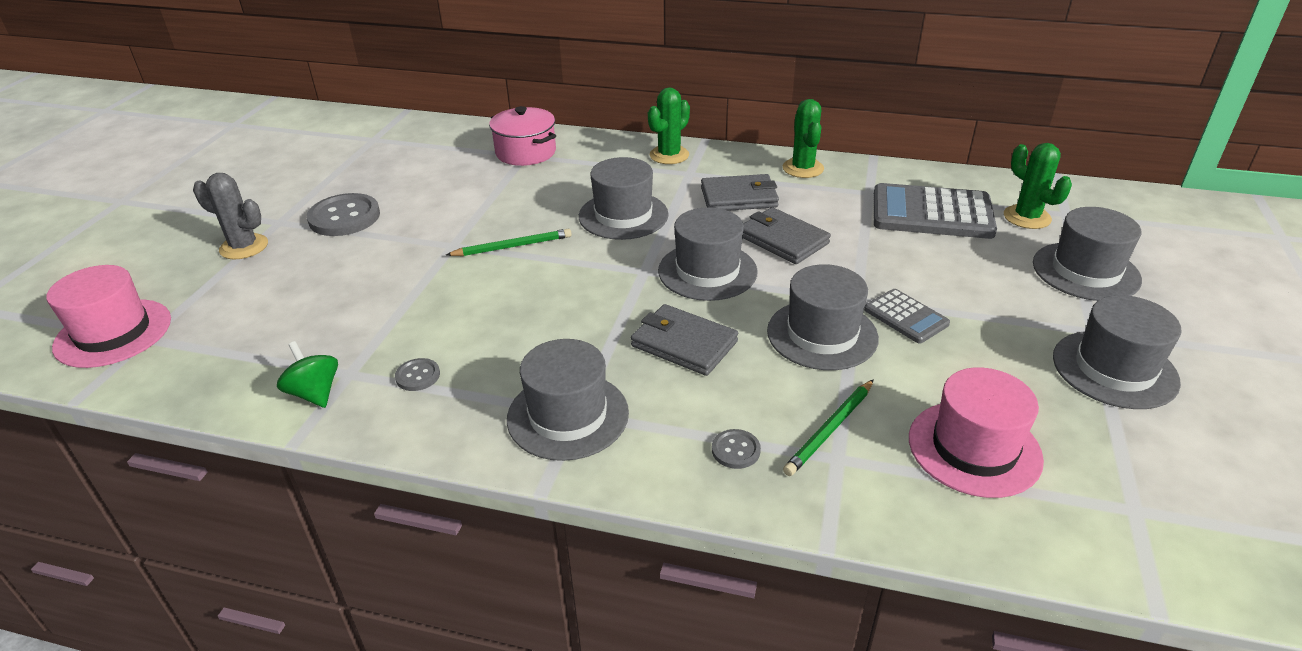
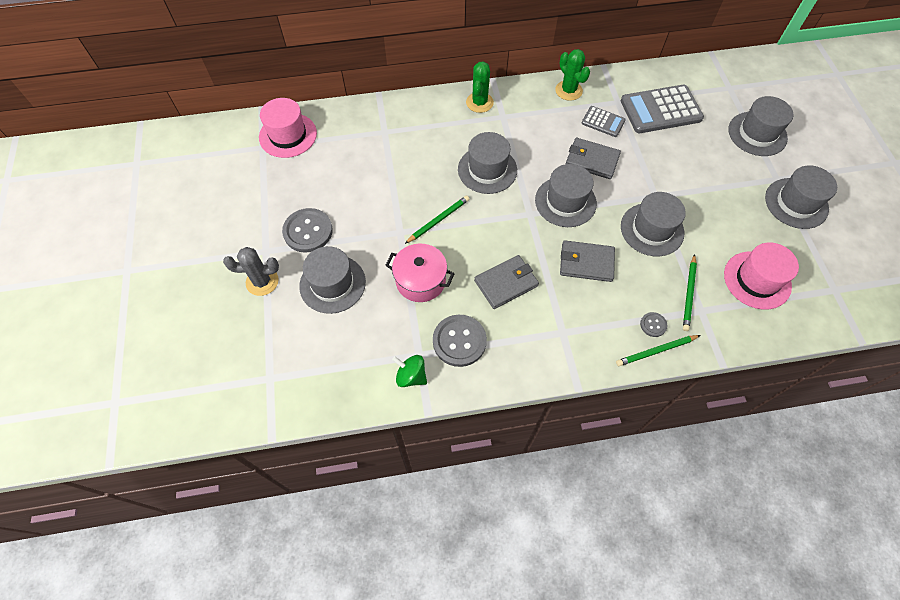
camera: 25 degrees left, 25 degrees up
pink hat [46,265,171,368] -> pink hat moved to [259,98,317,158]
grey button [395,358,440,391] -> grey button [433,315,487,367], size x2.04
pink pot [489,106,556,166] -> pink pot moved to [385,244,454,302]
grey hat [507,339,629,461] -> grey hat moved to [299,246,366,314]
grey wallet [701,174,779,211] -> grey wallet moved to [474,255,539,309]
grey calculator [864,289,950,343] -> grey calculator moved to [582,106,626,137]
green cactus [1004,143,1072,229] -> none
none -> green pencil [616,335,701,366]

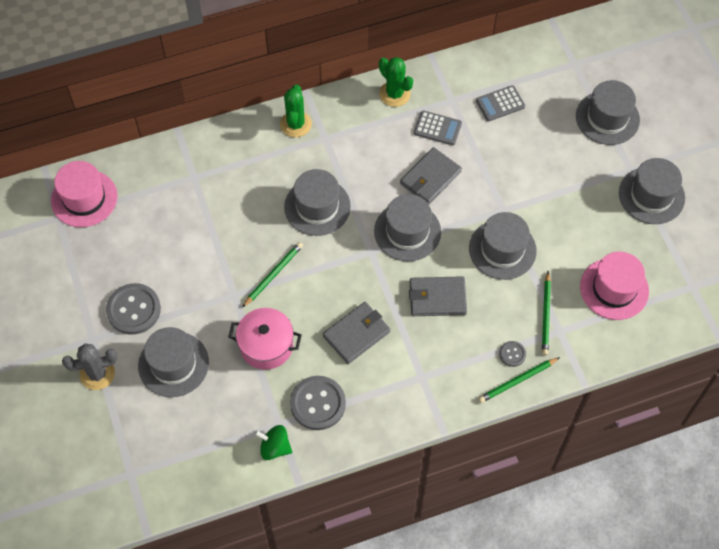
camera: 10 degrees left, 0 degrees up
grey wallet [566,138,621,179] -> grey wallet turned 60 degrees counterclockwise [400,147,462,204]
grey calculator [621,85,704,133] -> grey calculator [476,85,525,121], size x0.53

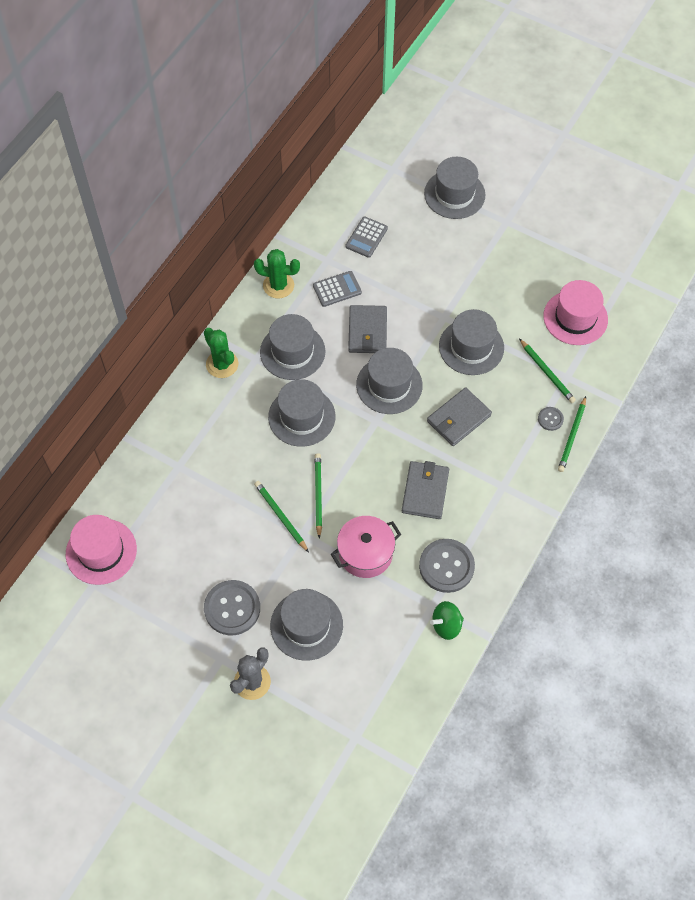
camera: 40 degrees left, 0 degrees up
grey hat [619,158,685,224] -> grey hat moved to [260,314,325,380]
none -> green pencil [254,481,309,552]

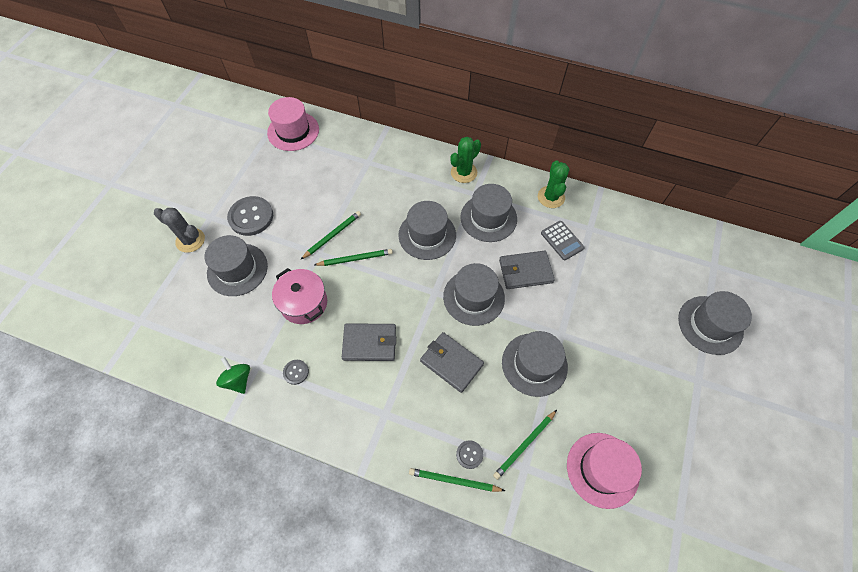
camera: 80 degrees right, 0 degrees up
grey calculator [346,217,388,258] -> none
grey button [419,539,475,593] -> grey button [283,360,309,385], size x0.49

